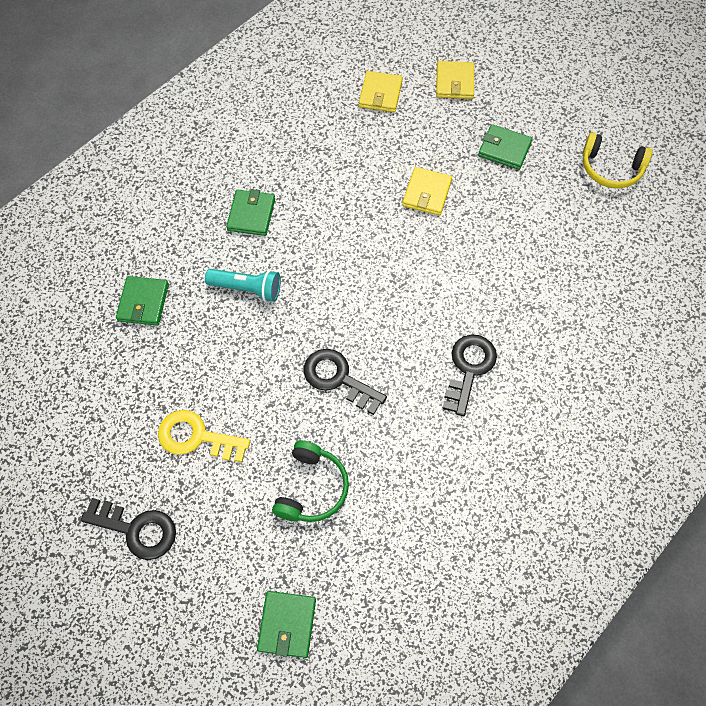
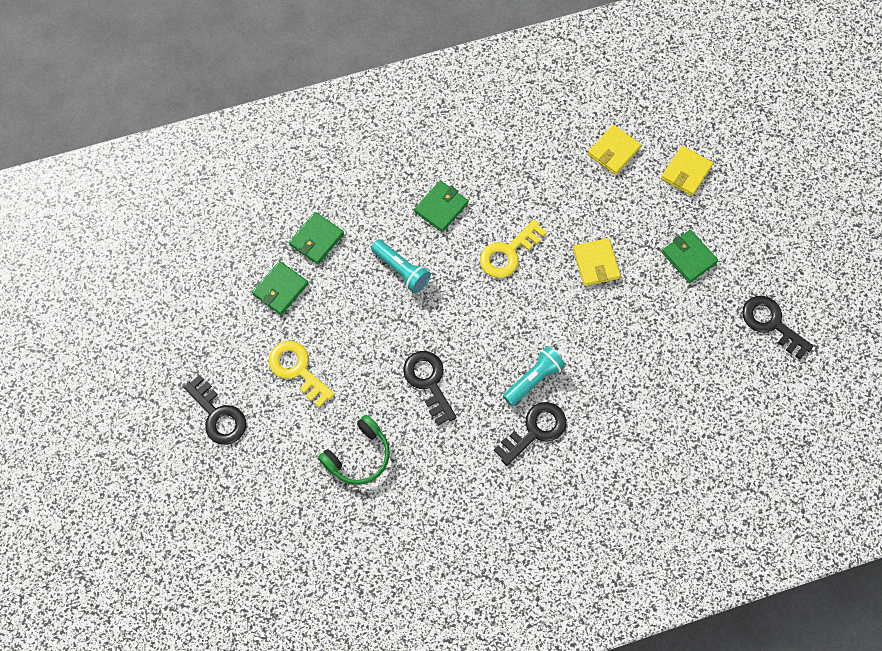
camera: 30 degrees right, 5 degrees up
green wallet [257,591,316,658] -> green wallet moved to [252,261,309,315]
yellow wallet [402,167,452,215] -> yellow wallet turned 60 degrees counterclockwise [573,238,621,286]
yellow headphones [583,132,652,188] -> black key [742,296,813,360]
none -> yellow key [480,219,547,278]
none -> turquoise flashlight [503,346,566,406]

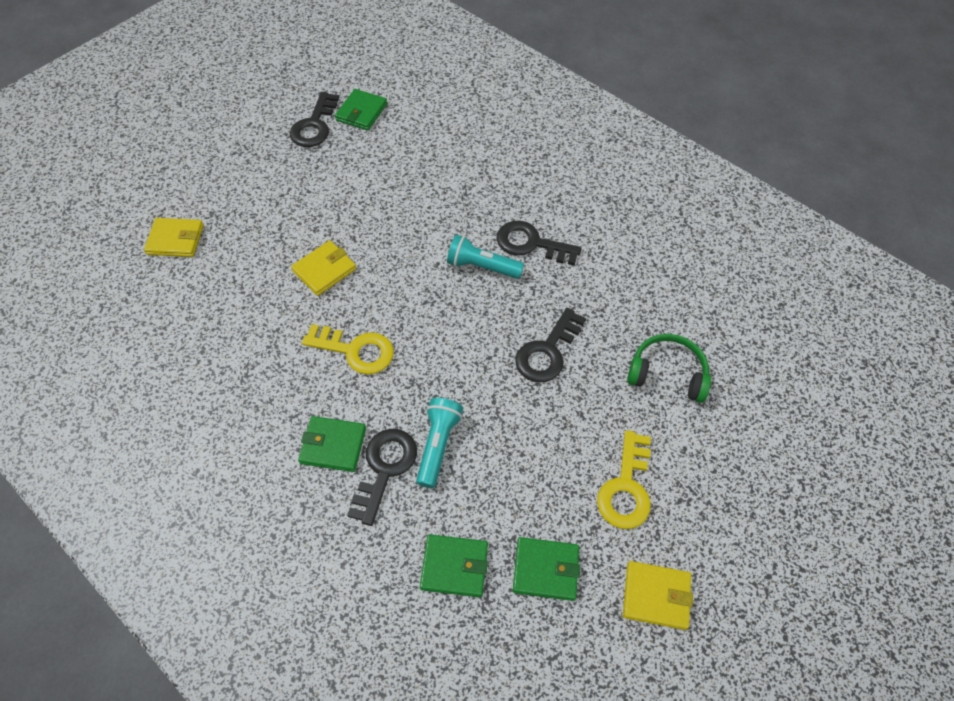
camera: 120 degrees left, 10 degrees down
black key [183,374,246,445] -> black key moved to [347,429,417,526]
yellow wallet [588,125,641,175] -> yellow wallet moved to [623,561,693,630]
green wallet [662,230,718,283] -> green wallet moved to [335,89,387,131]

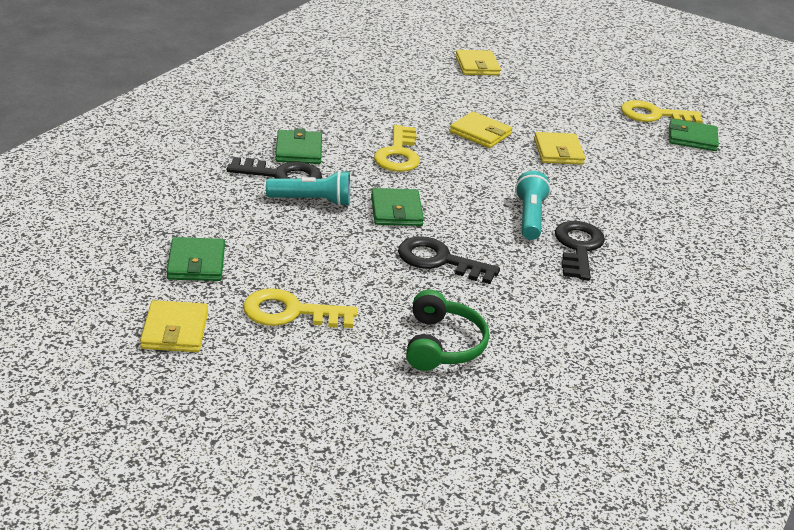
camera: 75 degrees right, 25 degrees down
black key [290,92,339,147] -> yellow key [621,100,703,124]
green wallet [420,534,488,597] -> green wallet moved to [371,188,424,226]
none -> yellow wallet [534,132,585,165]

